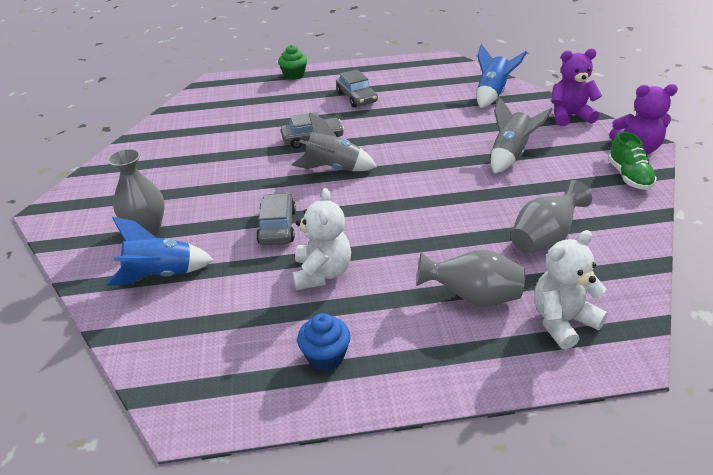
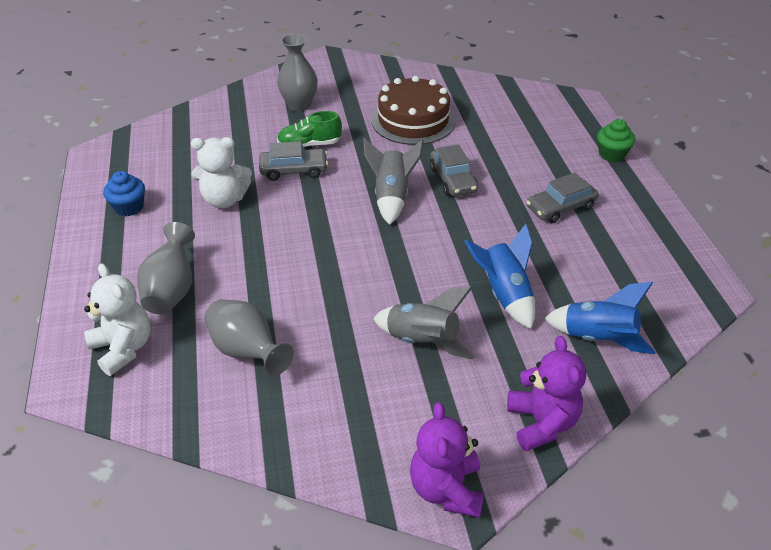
camera: 85 degrees right, 5 degrees up
blue rocket [106,217,214,286] -> blue rocket moved to [464,224,535,329]
green shoe [608,132,657,190] -> green shoe moved to [277,111,342,148]
none -> brown cake [371,76,456,145]

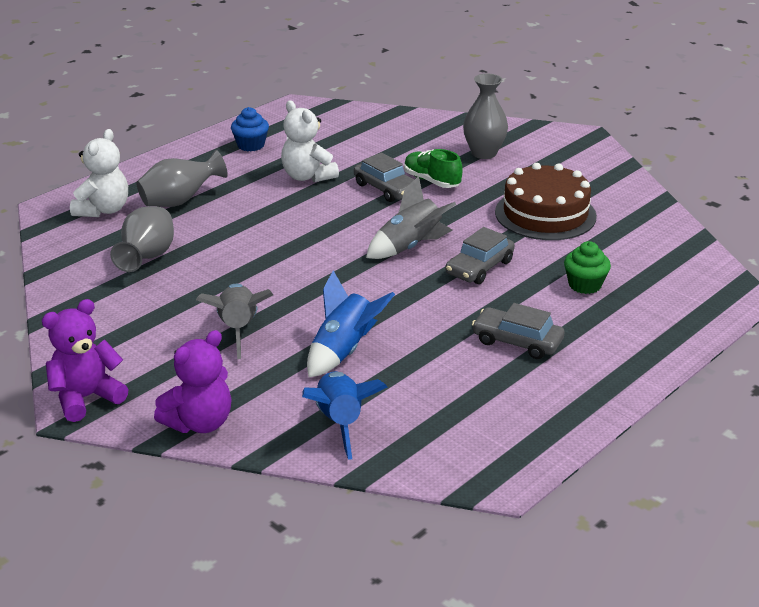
camera: 55 degrees right, 10 degrees down
green cupcake [597,119,635,162] -> green cupcake moved to [564,241,611,294]

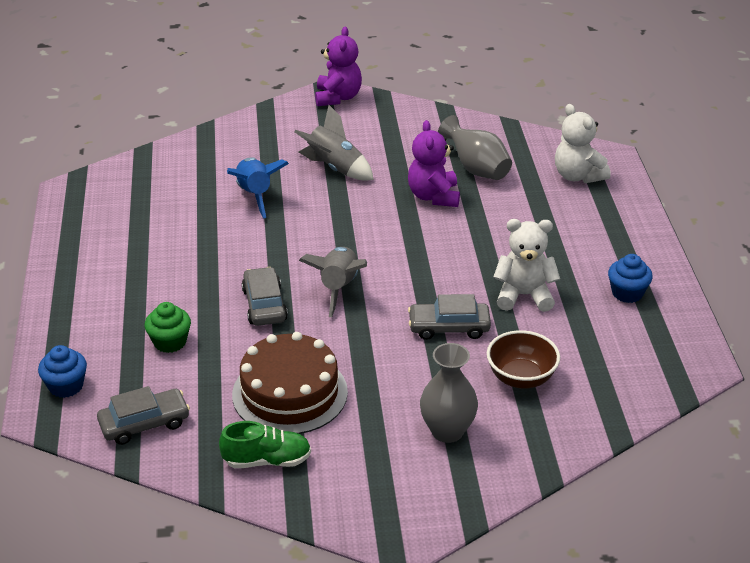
camera: 130 degrees right, 5 degrees up
grey vase [136,150,228,207] -> none
purple teddy bear [154,330,232,433] -> purple teddy bear moved to [408,120,460,207]
blue rocket [302,372,387,460] -> none
green shoe [404,149,463,188] -> green shoe moved to [219,421,311,468]
grey car [472,303,565,359] -> grey car moved to [97,386,190,445]
none -> blue cupcake [38,345,87,398]
none -> brown bowl [487,330,560,389]

